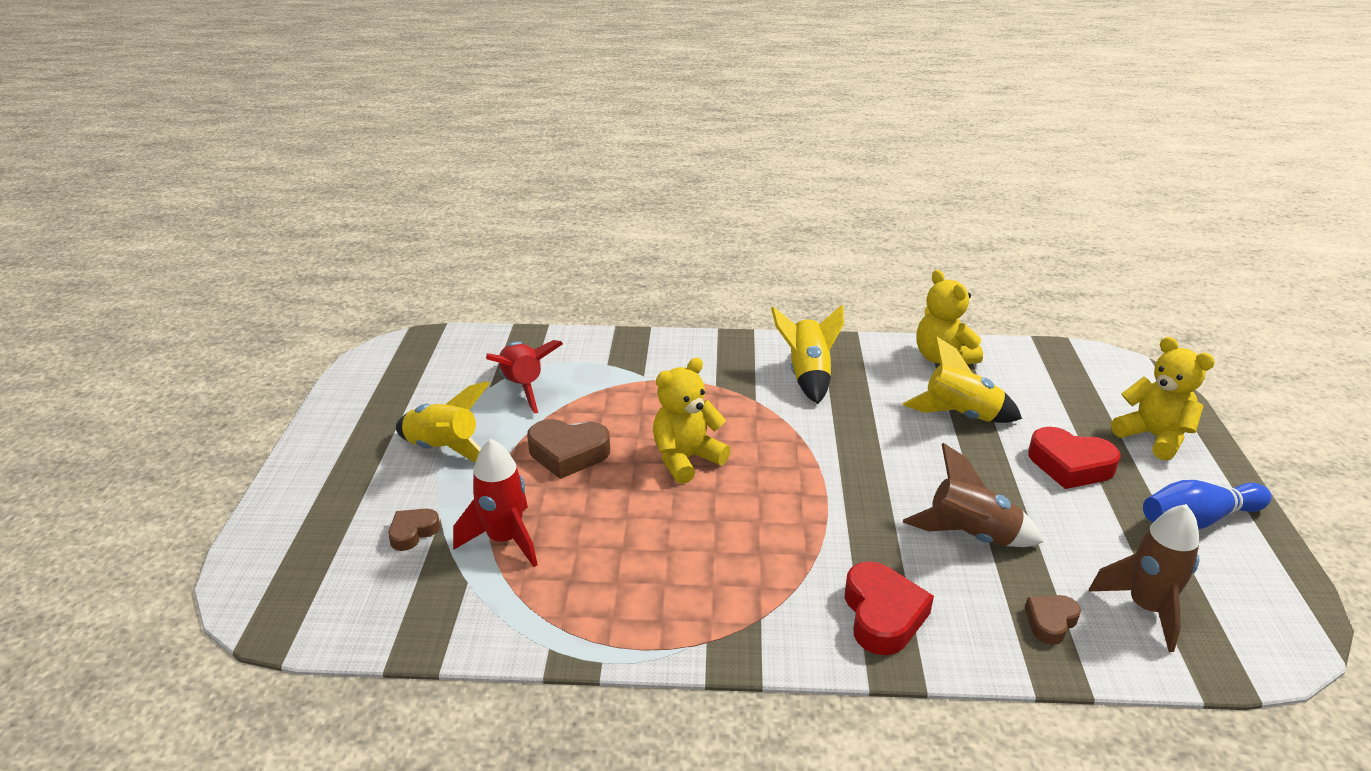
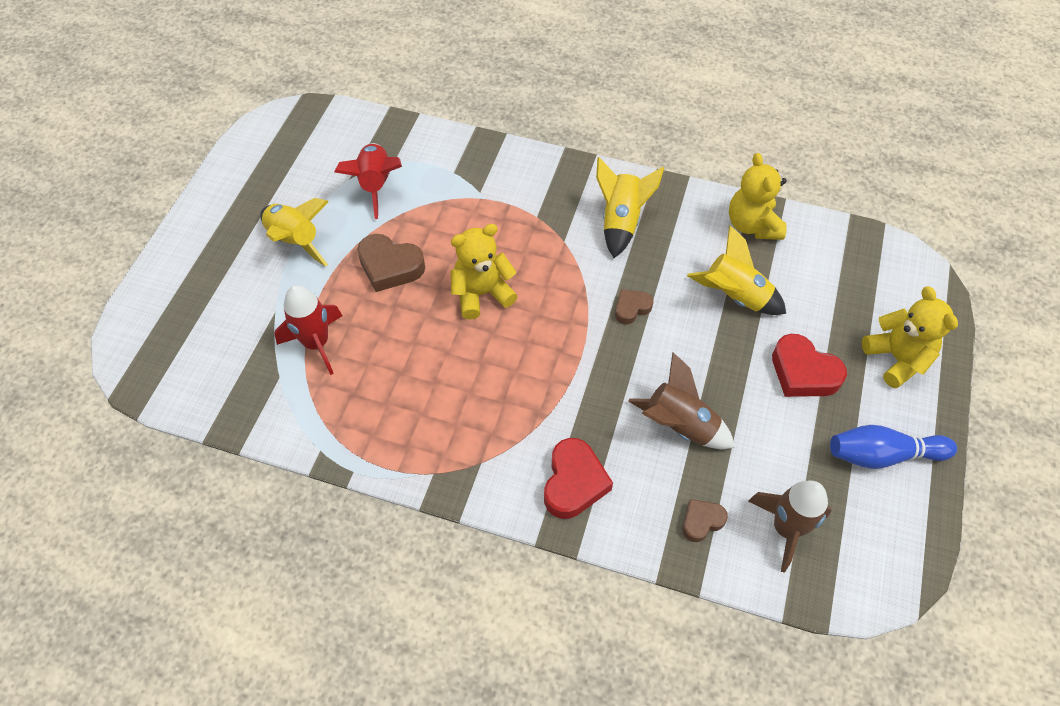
camera: 15 degrees right, 25 degrees up
brown heart [388,509,440,551] -> brown heart moved to [615,289,653,324]

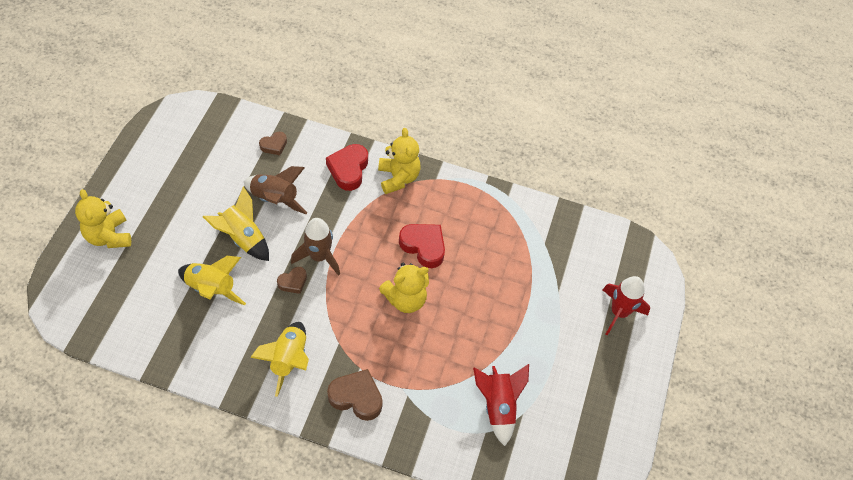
camera: 175 degrees right, 0 degrees up
yellow rocket [260,198,329,267] -> yellow rocket moved to [203,187,269,261]
red rocket [274,285,342,375] -> red rocket moved to [602,276,650,335]
brown heart [357,234,425,292] -> brown heart moved to [327,369,383,421]
yellow teddy bear [729,153,787,240] -> yellow teddy bear moved to [378,128,421,194]
brown rocket [748,480,832,573] -> brown rocket moved to [291,218,340,276]
red heart [772,334,847,397] -> red heart moved to [399,224,445,268]
blue bowling pin [830,425,957,469] -> none

